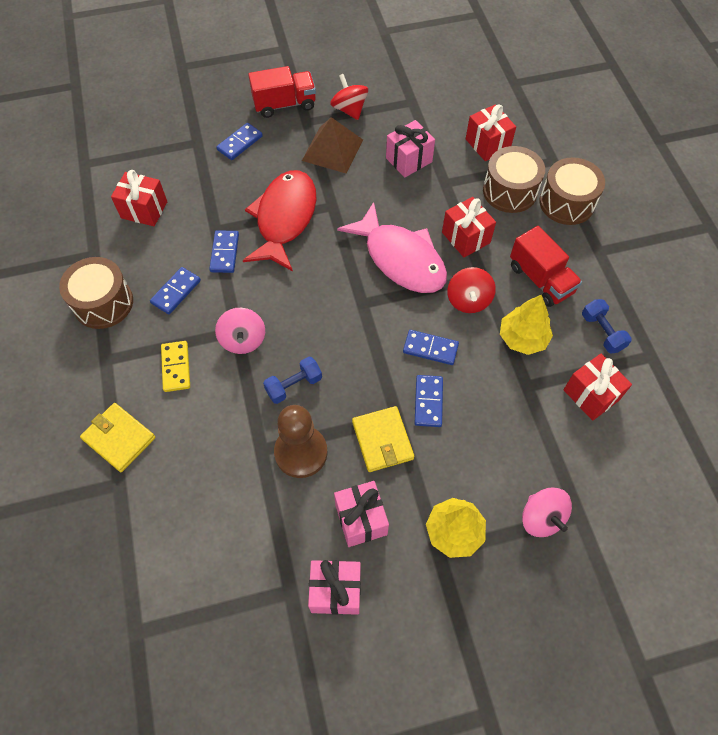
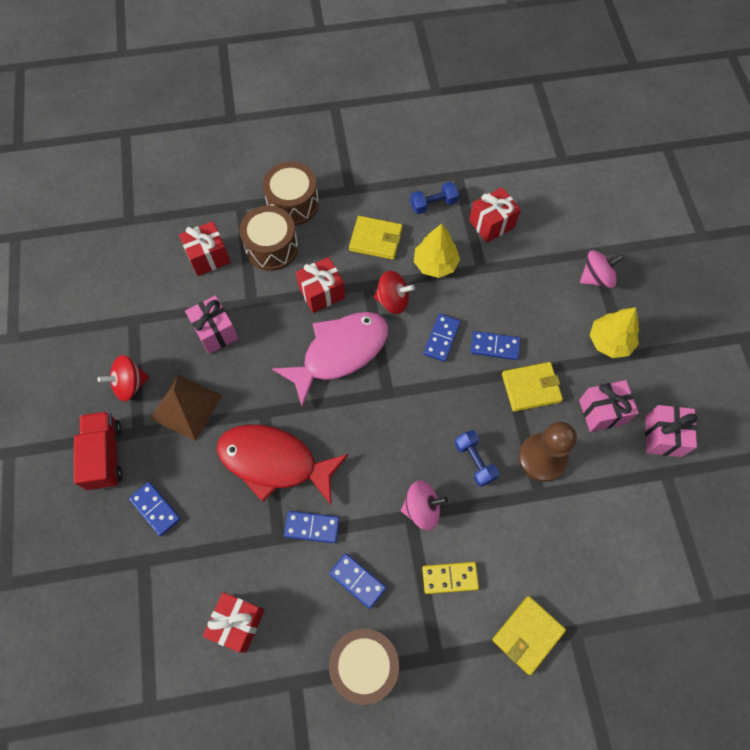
camera: 85 degrees left, 5 degrees up
red truck [510,226,582,307] -> yellow wallet [349,216,402,260]

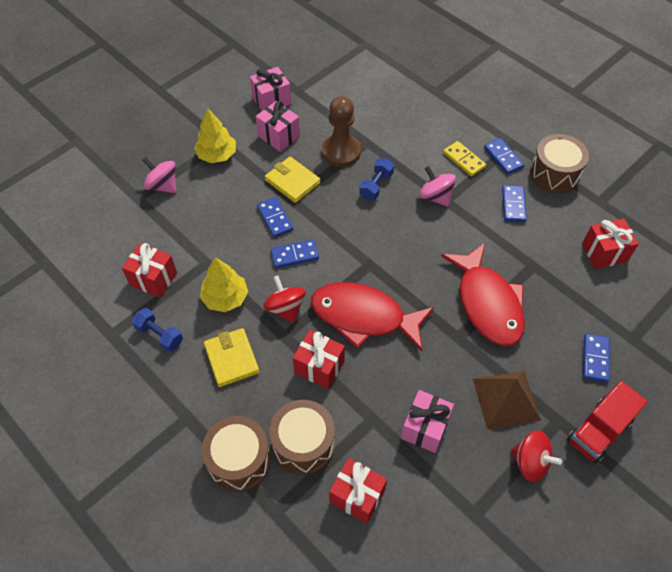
camera: 125 degrees left, 10 degrees down
pink fish [272,312,388,407] -> red fish [311,282,434,351]
blue domino [284,511,340,543] -> blue domino moved to [484,138,524,174]
yellow wallet [492,596,566,675] -> none

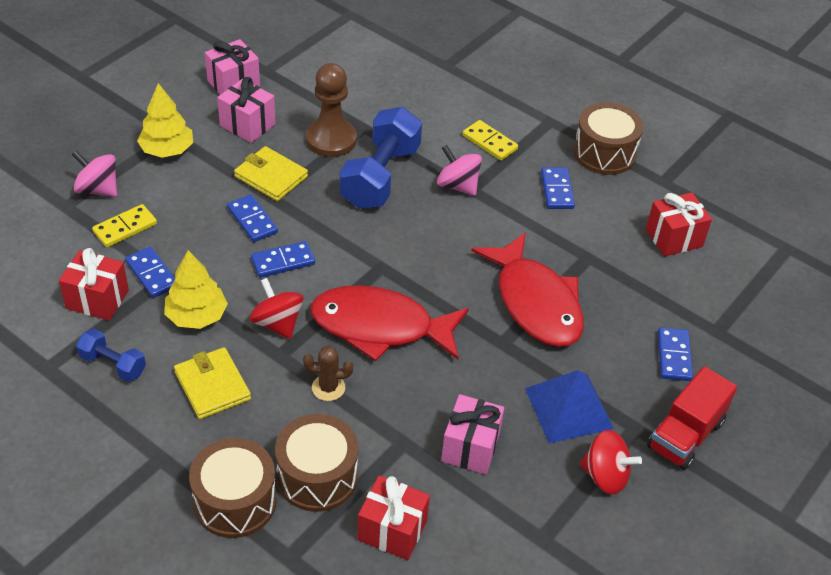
camera: 10 degrees left, 10 degrees down
red gift [293,330,345,389] -> brown cactus [303,346,353,401]
blue dumbbell [359,158,394,200] -> blue dumbbell [340,107,422,209], size x1.94
brown pyramid [473,371,541,429] -> blue pyramid [525,370,614,443]
blue domino [484,138,524,174] -> blue domino moved to [125,247,175,298]
none -> yellow domino [92,204,157,247]

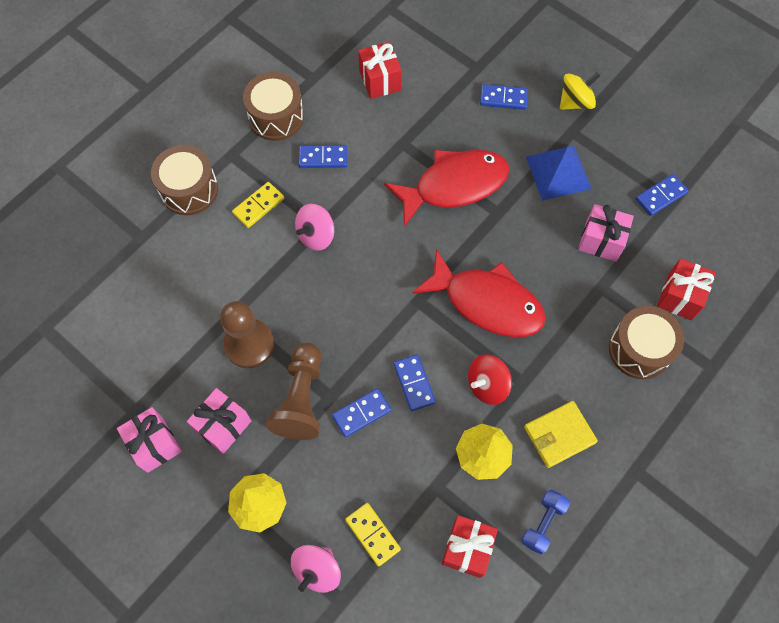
camera: 85 degrees left, 20 degrees up
blue domino [125,247,175,298] -> blue domino moved to [635,174,689,216]
brown drum [189,438,277,538] -> brown drum moved to [151,145,218,215]
yellow wallet [234,146,308,201] -> brown pawn [266,343,322,440]
brown cactus [303,346,353,401] -> none
red fish [311,285,469,361] -> red fish turned 75 degrees counterclockwise [412,249,546,337]
blue dumbbell [340,107,422,209] -> none
red spinning top [580,430,642,495] -> none
red truck [647,366,737,470] -> yellow spinning top [560,72,600,110]

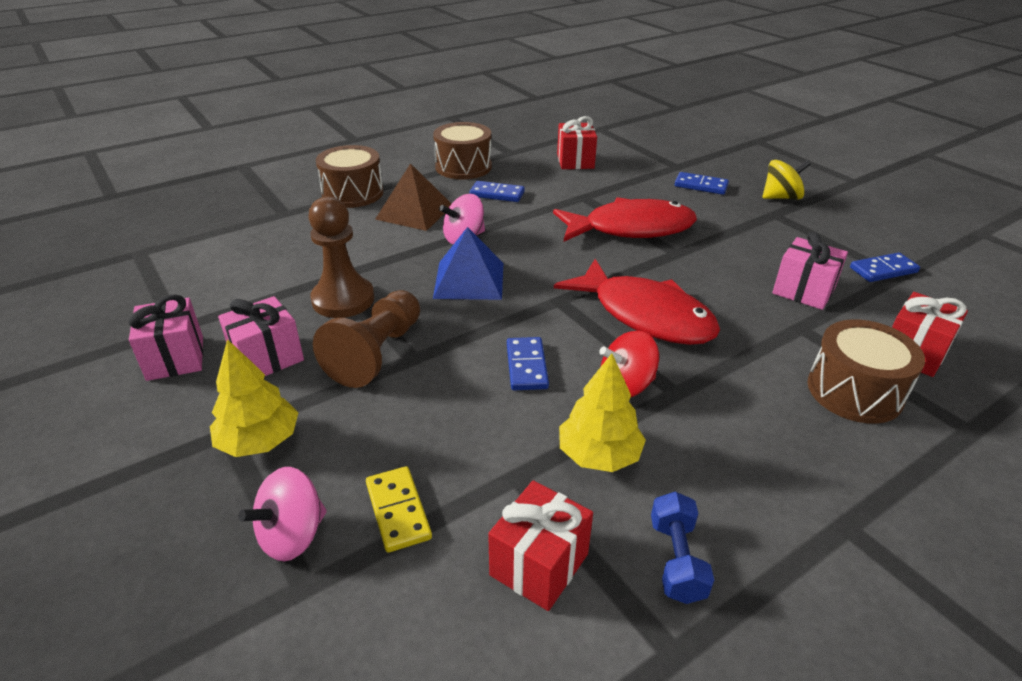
camera: 15 degrees right, 30 degrees down
yellow domino [232,182,284,228] -> brown pyramid [375,163,451,231]
blue domino [332,388,391,437] -> none
blue dumbbell [521,490,570,554] -> blue dumbbell turned 45 degrees counterclockwise [651,492,714,604]
yellow wallet [524,401,598,468] -> none
blue pyramid [526,146,592,201] -> blue pyramid moved to [433,227,503,300]

